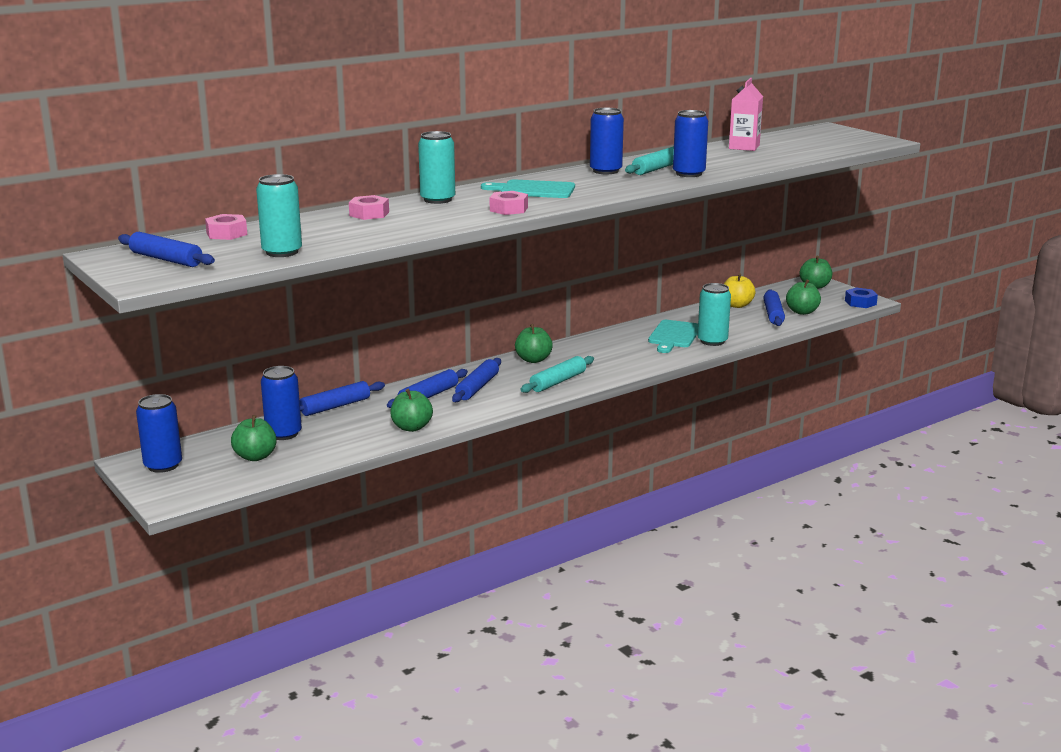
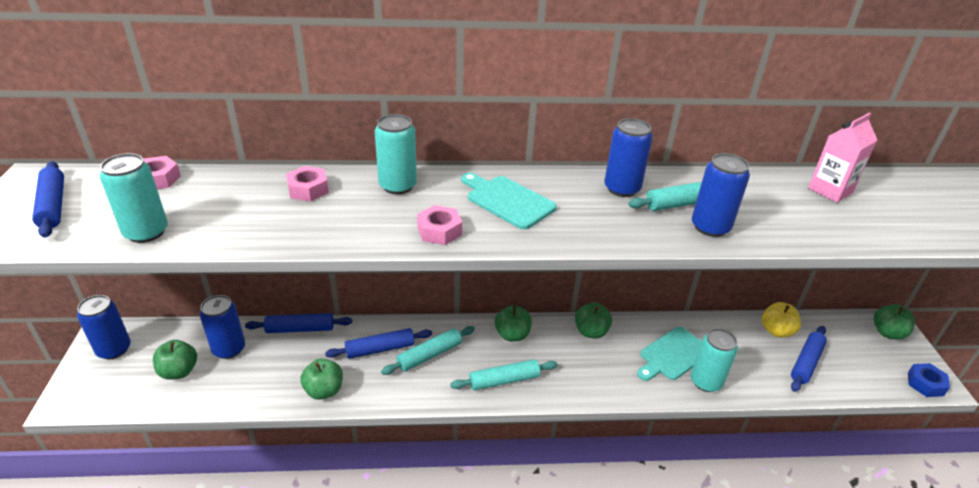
camera: 30 degrees right, 15 degrees up
blue rolling pin [452,358,501,402] -> turquoise rolling pin [381,326,475,375]
green apple [786,279,821,315] -> green apple moved to [575,303,612,339]

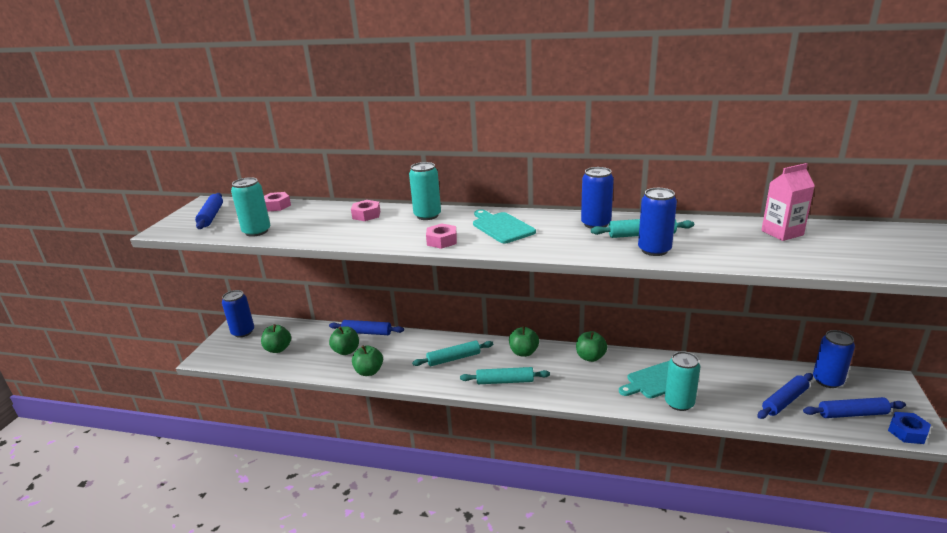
camera: 20 degrees right, 10 degrees down
blue can [199,295,245,359] -> blue can moved to [813,330,855,388]
blue rolling pin [325,328,432,359] -> blue rolling pin moved to [803,397,906,418]
yellow apple [762,302,801,337] -> none
green apple [874,304,915,340] -> green apple moved to [329,326,359,355]

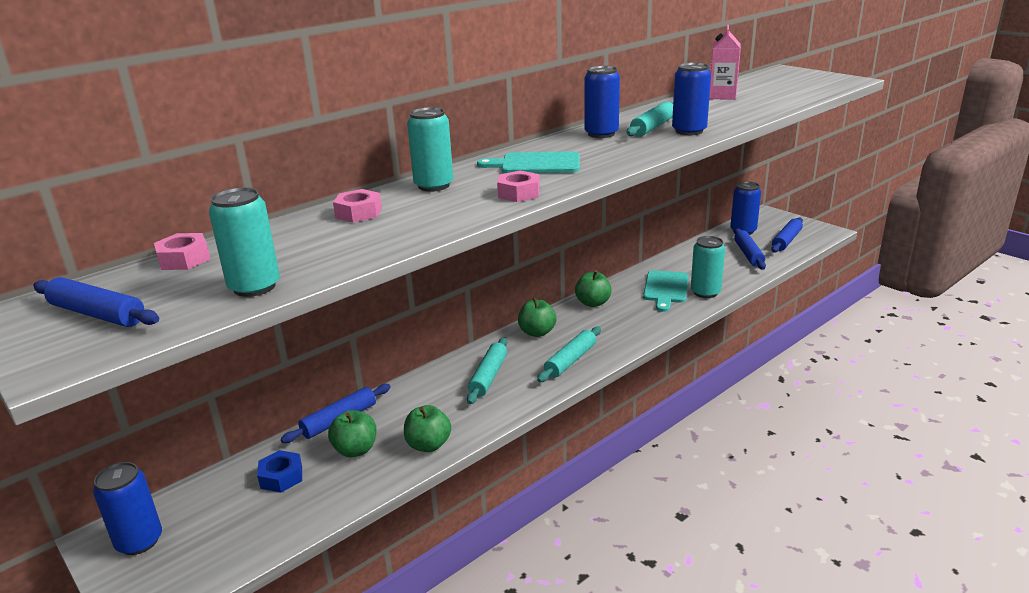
camera: 55 degrees left, 0 degrees up
green apple [261,324,291,353] -> none
blue nut [888,412,931,444] -> blue nut moved to [257,450,302,493]

